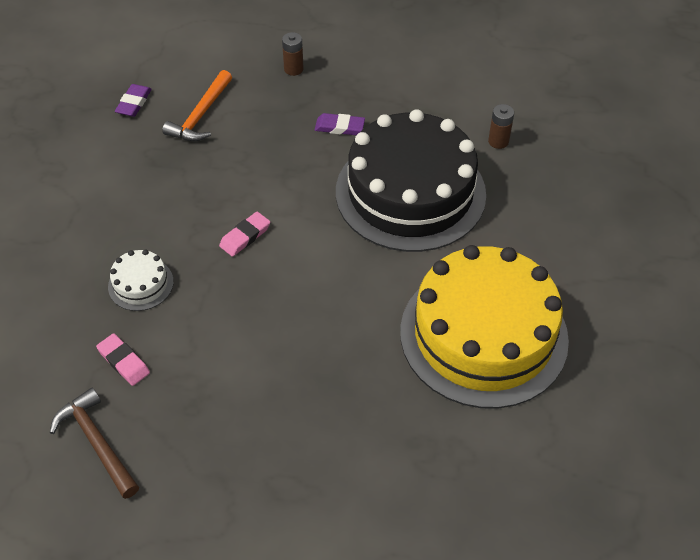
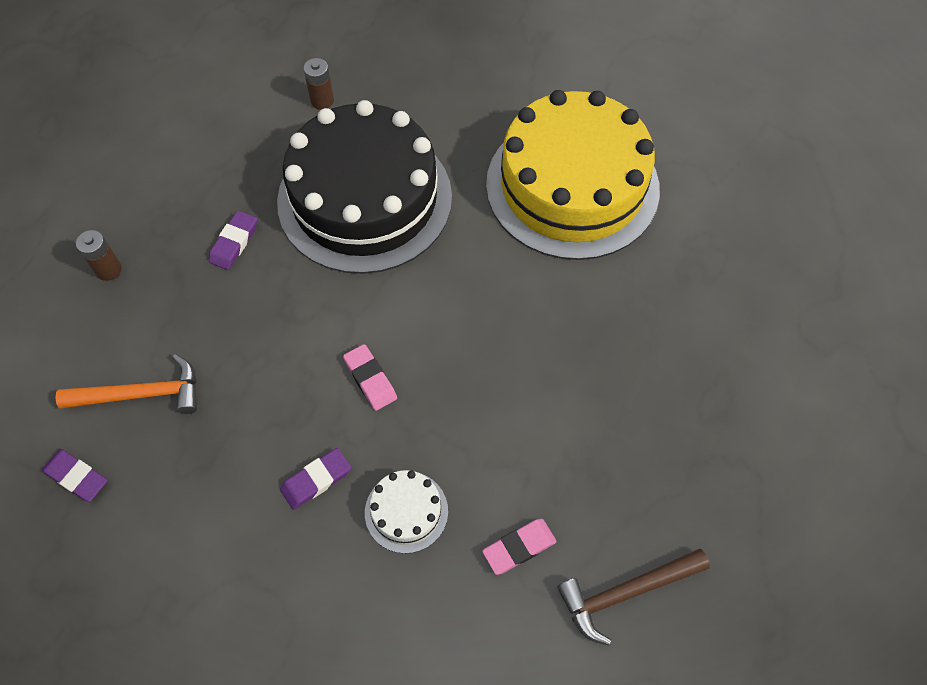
camera: 75 degrees left, 10 degrees up
orange hammer [162,70,232,141] -> orange hammer turned 45 degrees counterclockwise [56,354,197,414]
none -> purple eraser [280,448,351,510]

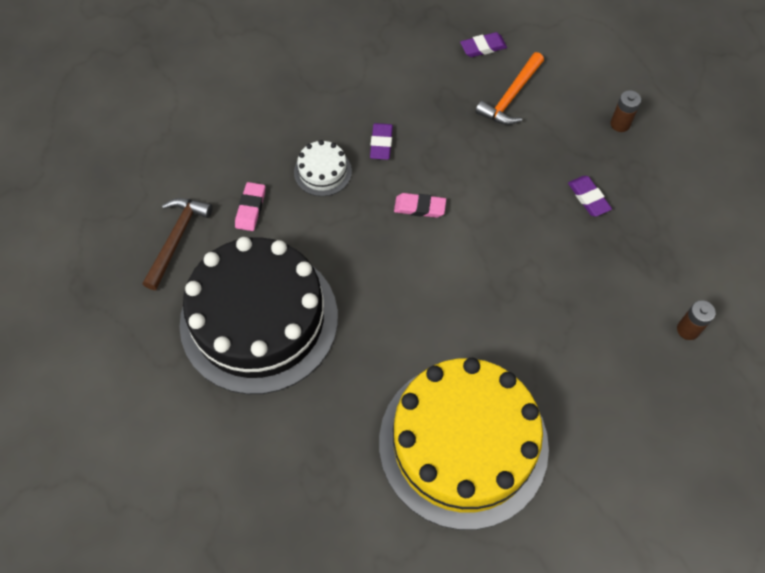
camera: 130 degrees right, 0 degrees up
black cake [277,100,452,274] -> black cake moved to [179,237,338,394]

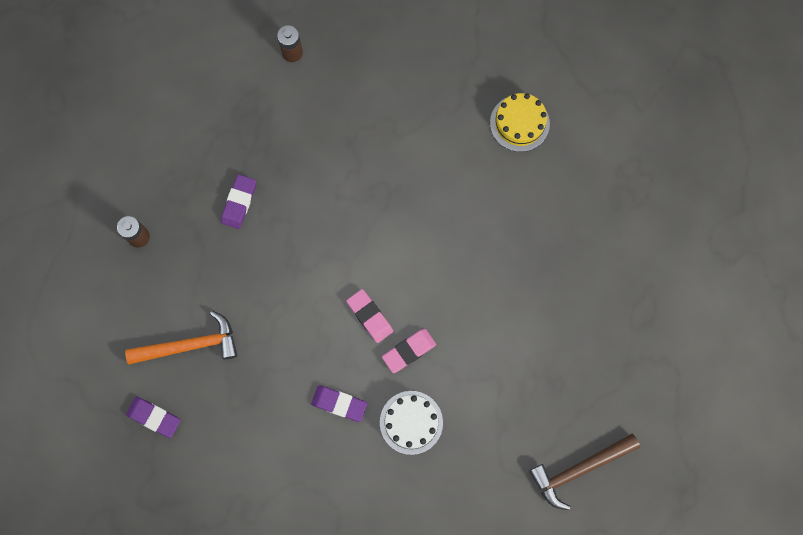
camera: 135 degrees left, 15 degrees up
black cake [179,237,338,394] -> none
pink eraser [235,182,265,231] -> pink eraser moved to [382,328,436,373]
purple eraser [370,123,393,160] -> purple eraser turned 60 degrees clockwise [311,385,367,422]
yellow cake [379,358,549,530] -> yellow cake [490,93,550,152], size x0.40

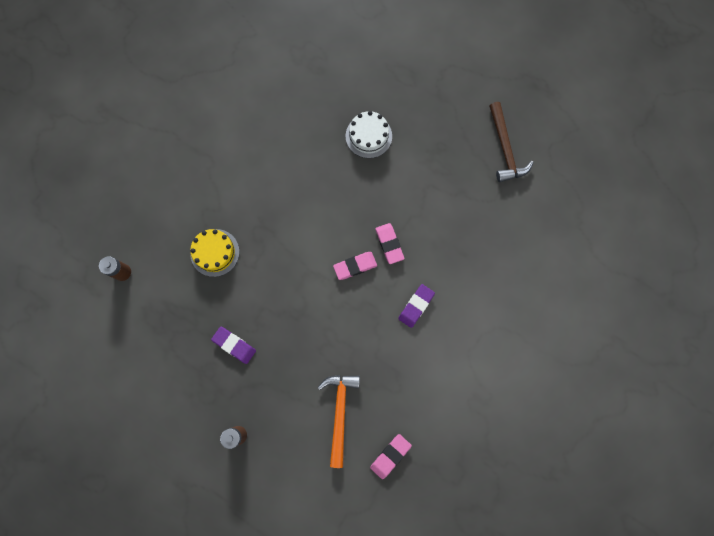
camera: 75 degrees left, 0 degrees up
purple eraser [126,397,181,438] -> pink eraser [370,434,412,479]
white cake [380,391,443,455] -> white cake moved to [346,111,392,158]
yellow cake [490,93,550,152] -> yellow cake moved to [190,229,240,277]

